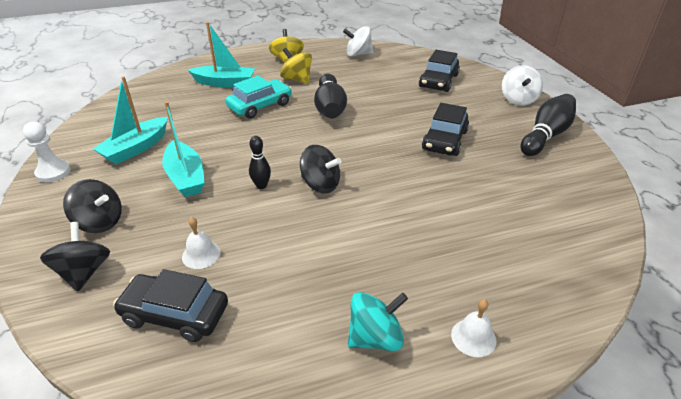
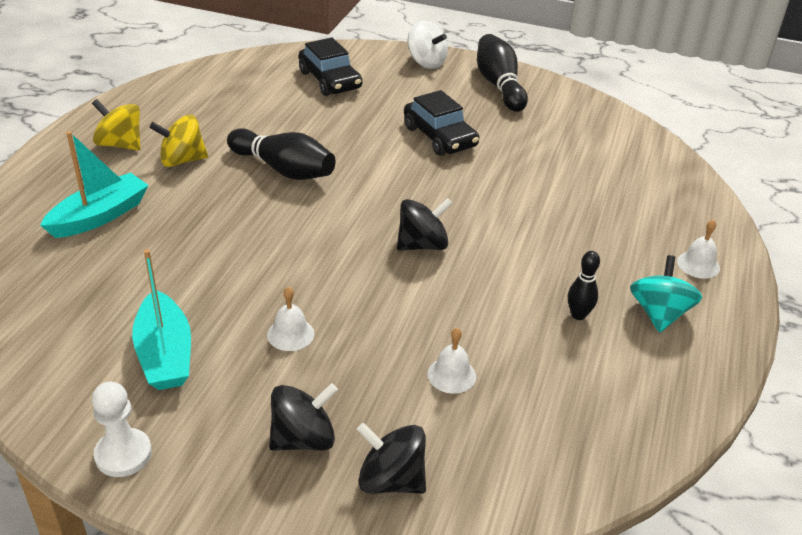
camera: 55 degrees left, 0 degrees up
black car [113,269,228,342] -> none
turquoise boat [162,101,205,197] -> white bell [267,287,314,351]
turquoise car [225,76,292,119] -> none
black bowling pin [249,136,271,189] -> black bowling pin moved to [568,251,600,320]
white spinning top [343,26,374,57] -> none

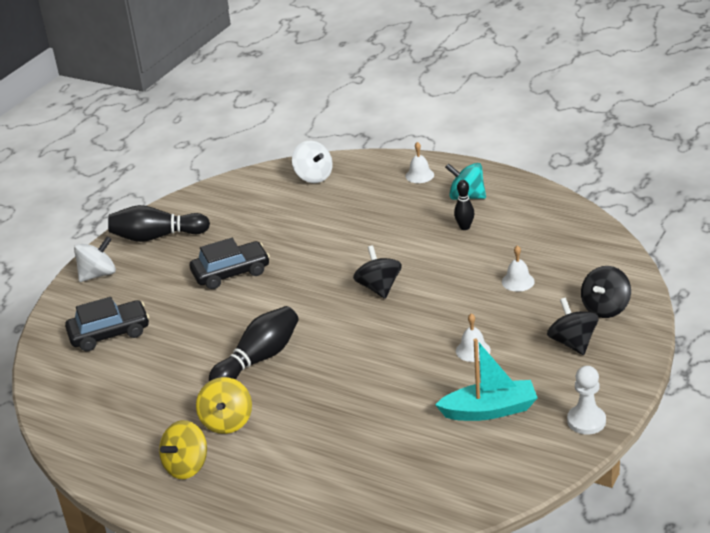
camera: 75 degrees left, 5 degrees down
turquoise boat [40,131,149,238] -> none
none -> white spinning top [292,141,333,183]

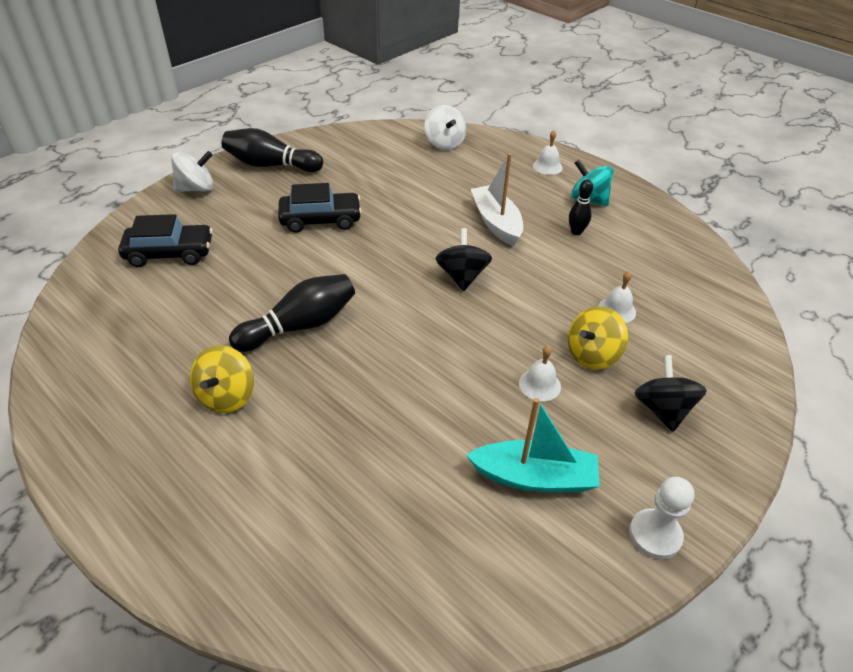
camera: 10 degrees right, 10 degrees up
yellow spinning top [159,420,207,479] -> yellow spinning top moved to [568,306,628,370]
black spinning top [581,266,631,318] -> none
none -> white boat [471,153,523,246]

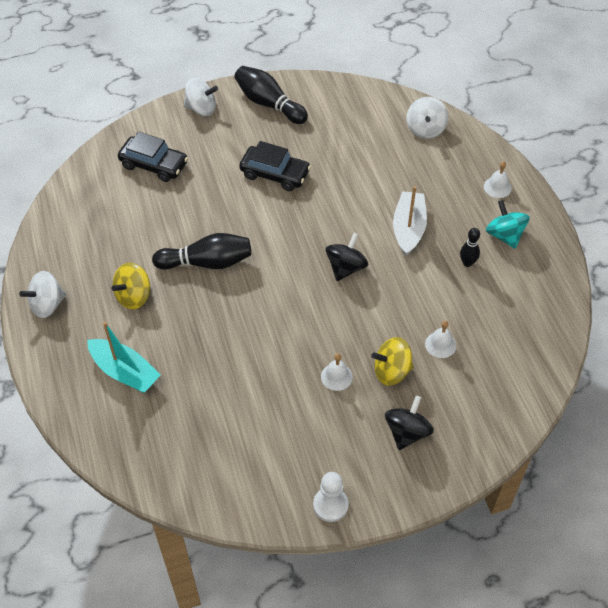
camera: 30 degrees right, 10 degrees up
turquoise boat [466,398,600,493] -> turquoise boat moved to [87,322,161,393]
none -> white spinning top [19,271,66,318]

